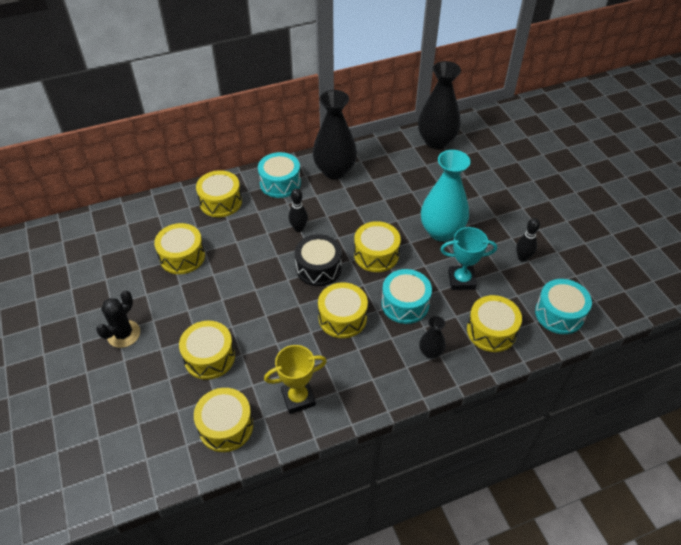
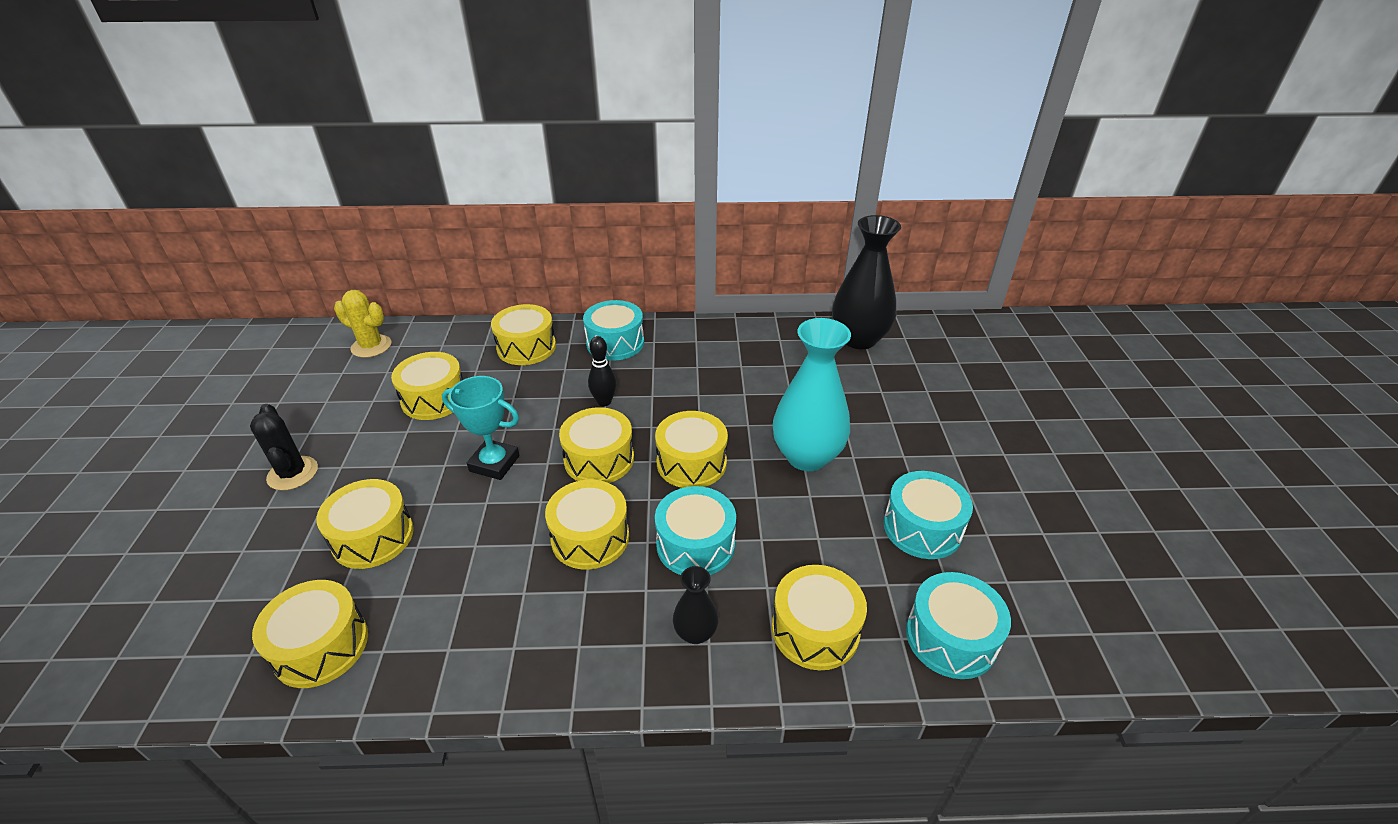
camera: 20 degrees right, 10 degrees down
black cactus [96,290,140,348] -> black cactus turned 75 degrees counterclockwise [250,404,318,491]
yellow trophy [264,345,327,414] -> none
black drum [295,234,342,286] -> yellow drum [559,407,634,483]
black vase [313,90,357,179] -> none
turquoise trophy [440,227,497,290] -> turquoise trophy moved to [442,376,520,480]
black bowling pin [516,218,540,262] -> turquoise drum [884,471,973,559]
none -> yellow cactus [334,290,391,358]

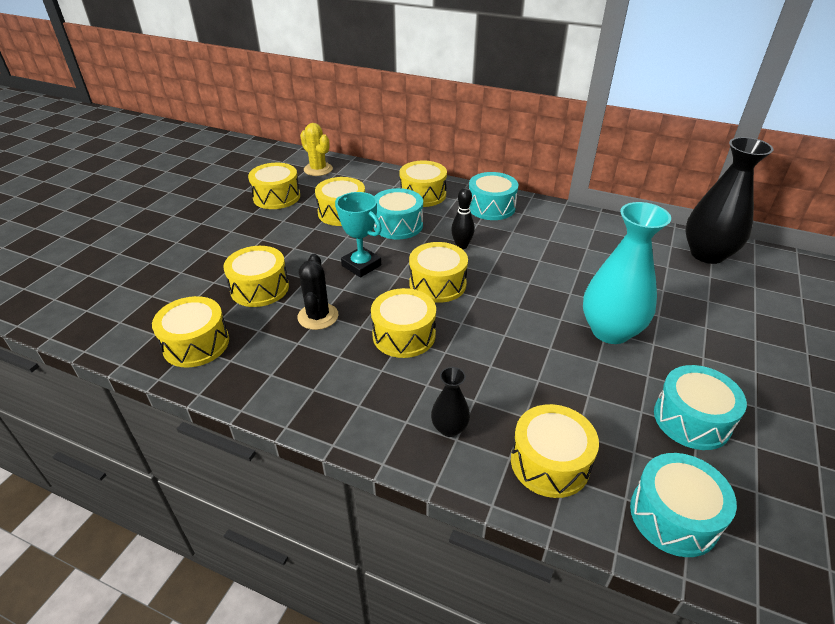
camera: 25 degrees right, 0 degrees up
black cactus [250,404,318,491] -> black cactus moved to [298,254,338,330]
yellow drum [655,411,728,488] -> yellow drum moved to [248,163,300,209]
turquoise drum [655,486,736,575] -> turquoise drum moved to [373,188,423,240]

